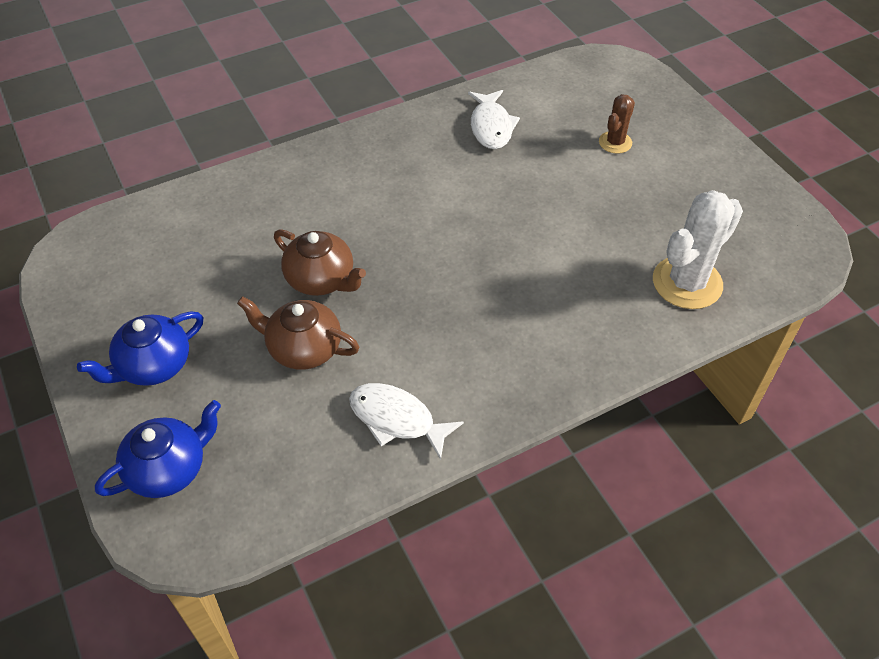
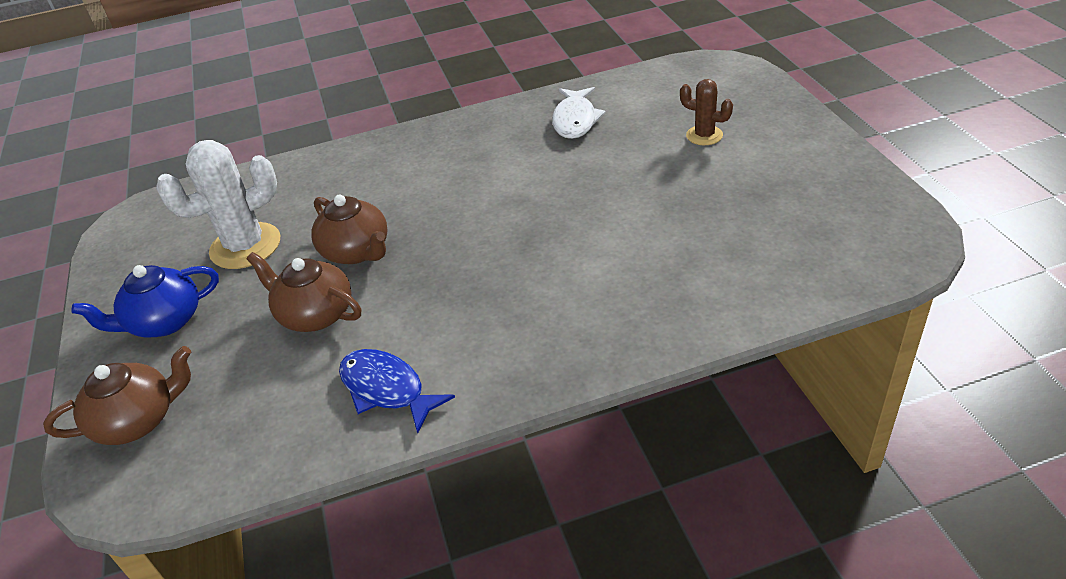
camera: 15 degrees right, 10 degrees down
blue teapot [95,400,221,498] -> brown teapot [43,346,191,445]
white fish [349,383,464,460] -> blue fish [339,349,455,434]
brown cactus [599,94,635,154] -> brown cactus turned 75 degrees clockwise [680,79,733,145]
white cactus [653,190,743,309] -> white cactus moved to [156,140,280,269]

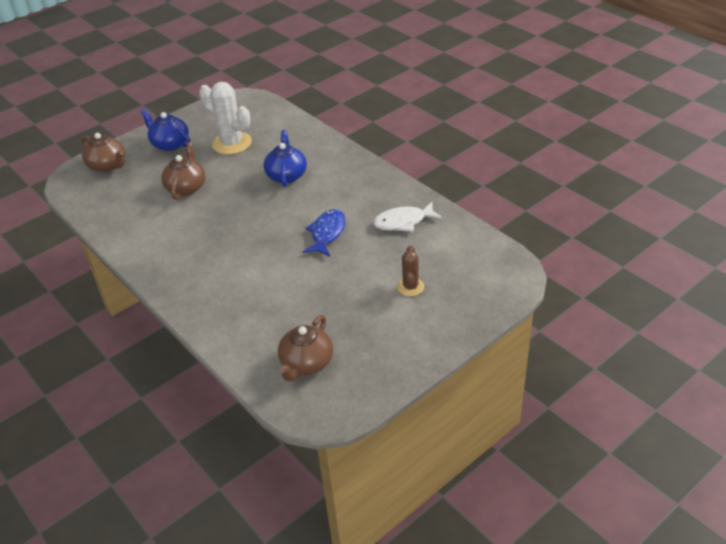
camera: 65 degrees right, 0 degrees up
brown teapot [311,195,388,264] -> brown teapot moved to [278,315,333,381]
blue fish [339,349,455,434] -> blue fish moved to [303,209,346,256]
none -> blue teapot [264,130,307,187]

